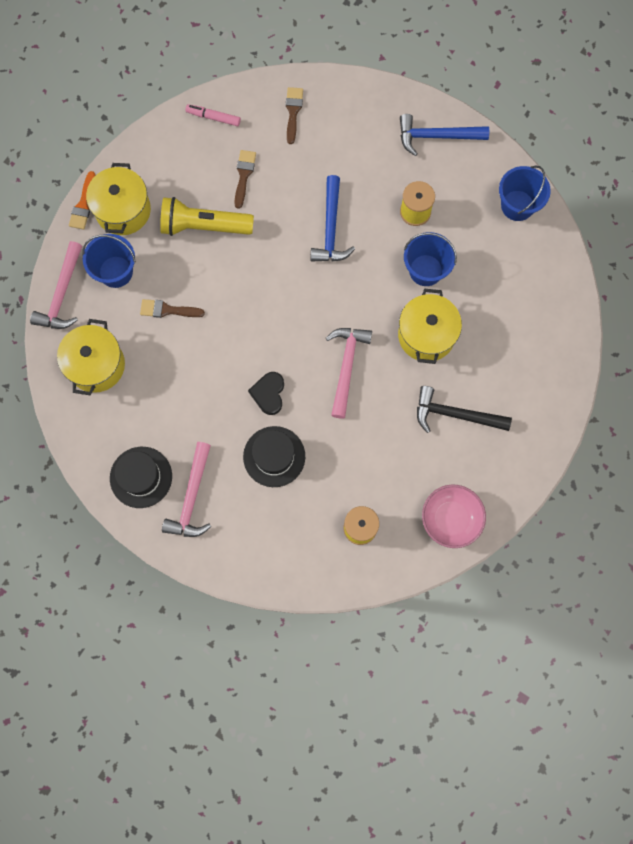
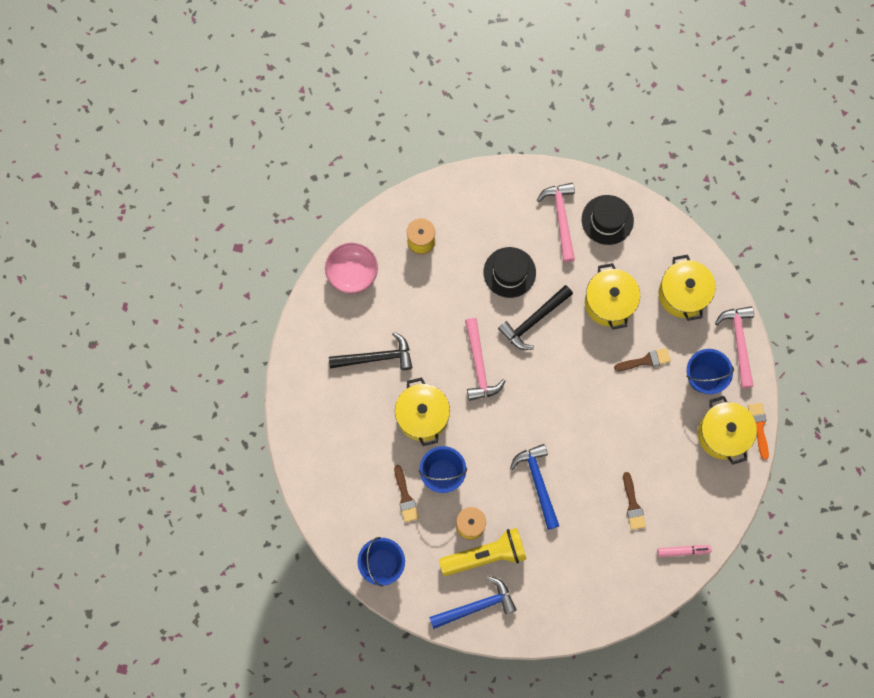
camera: 160 degrees right, 0 degrees up
yellow flashlight [160,197,254,236] -> yellow flashlight moved to [439,528,526,576]
black heart [248,372,284,415] -> black hammer [498,285,573,350]
brown brush [286,87,303,144] -> brown brush moved to [394,465,419,522]
none -> yellow pot [585,263,640,330]

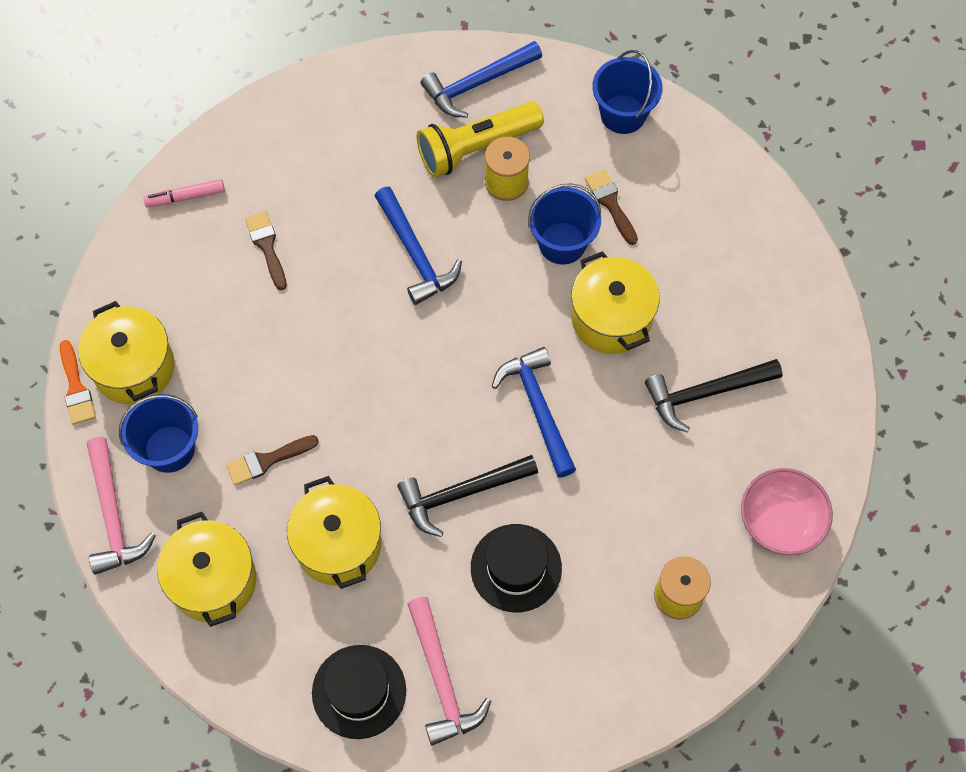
camera: 170 degrees right, 10 degrees down
pink hammer [465,318,505,401] -> blue hammer [492,347,576,478]
black hammer [498,285,573,350] -> black hammer turned 150 degrees counterclockwise [397,455,538,537]

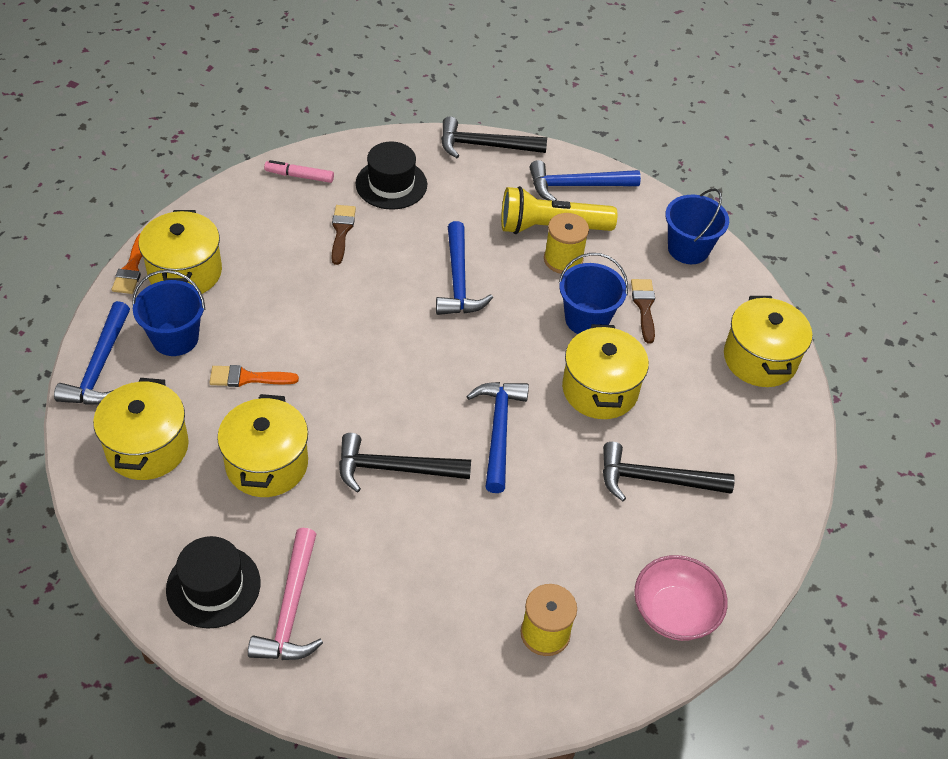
camera: 20 degrees right, 15 degrees down
pink hammer [87,437,156,575] -> blue hammer [54,301,130,405]
brown brush [226,435,319,486] -> orange brush [209,365,299,387]
black hat [471,524,562,612] -> black hat moved to [356,141,427,210]
none -> black hammer [441,117,547,158]
none -> yellow pot [724,296,812,387]

